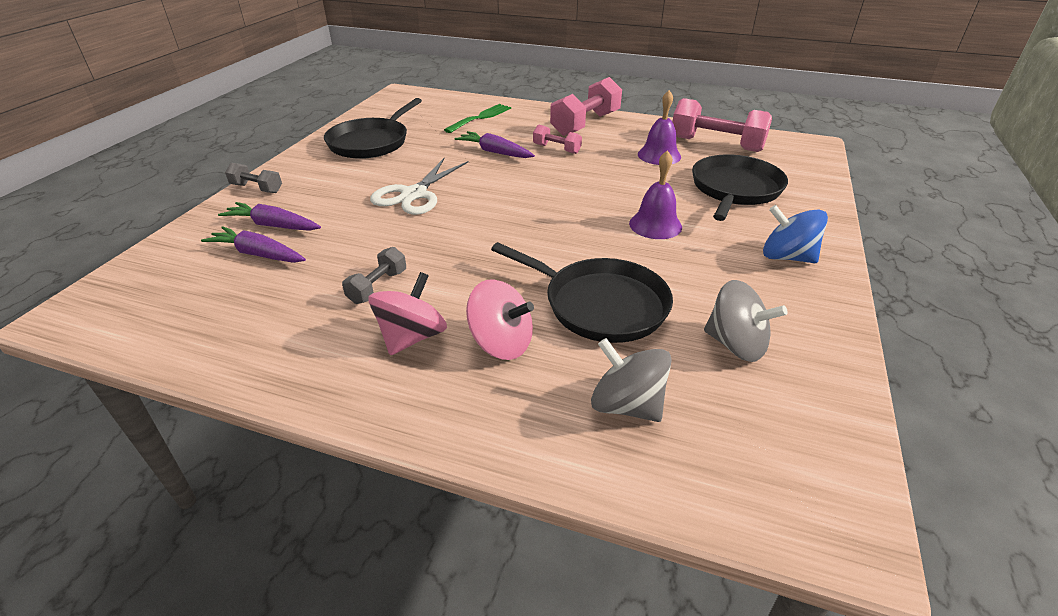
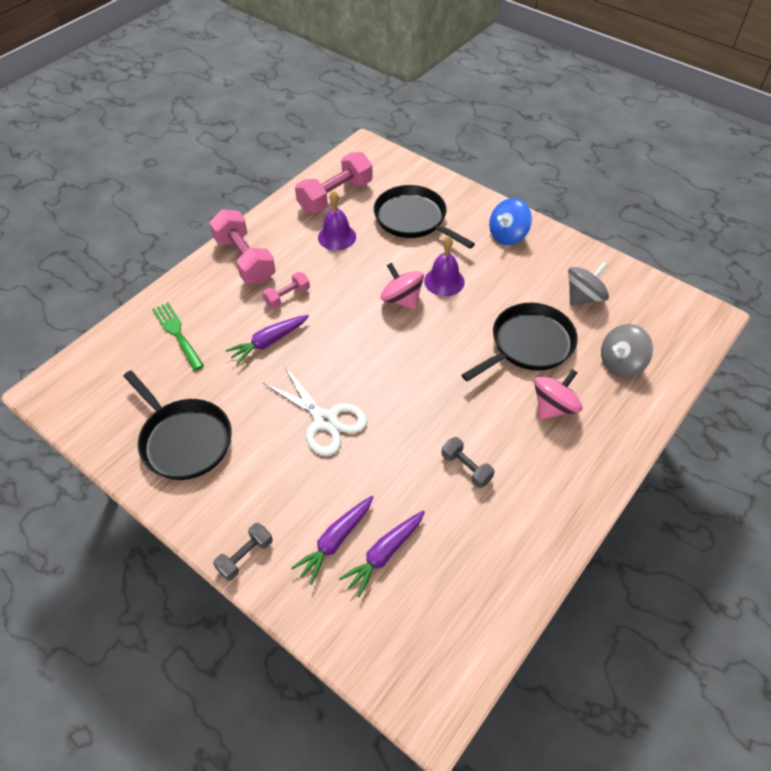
camera: 70 degrees left, 15 degrees up
pink spinning top [369,272,447,355] -> pink spinning top moved to [380,263,424,310]

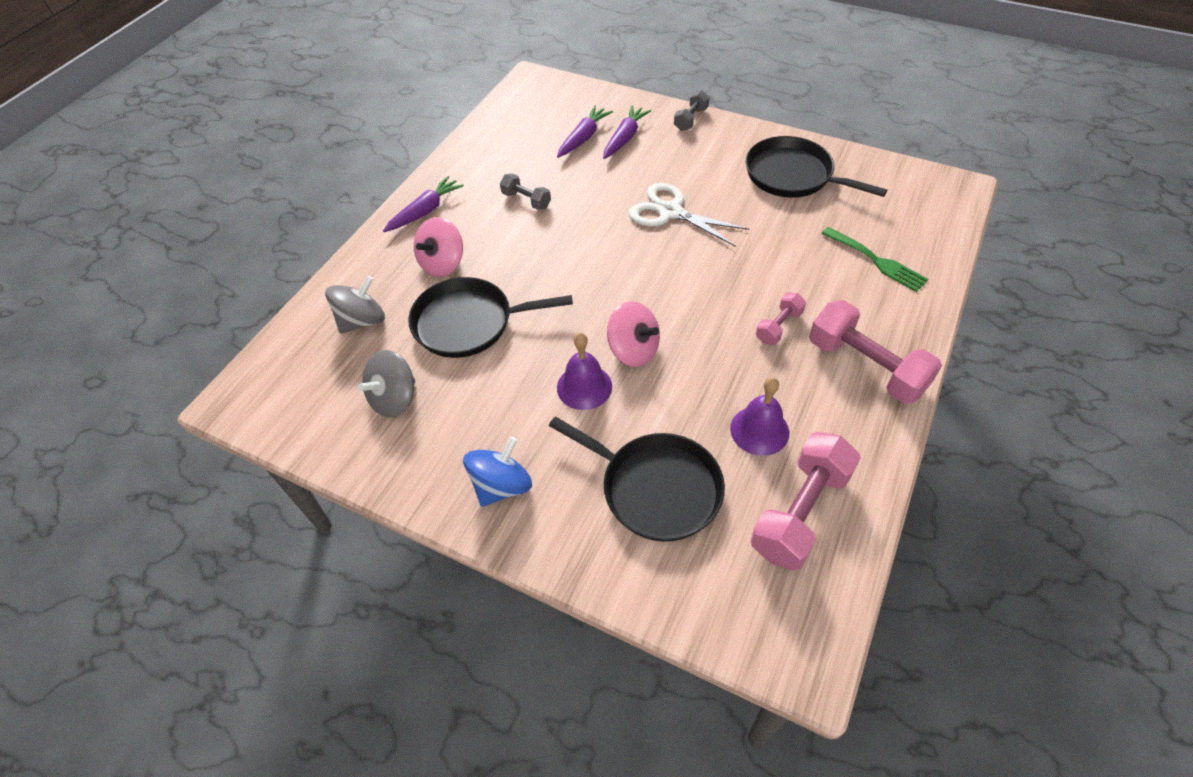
camera: 170 degrees right, 0 degrees up
purple carrot [226,315,309,365] -> purple carrot moved to [383,176,464,232]
black pan [461,303,578,381] -> black pan turned 45 degrees clockwise [408,277,573,358]

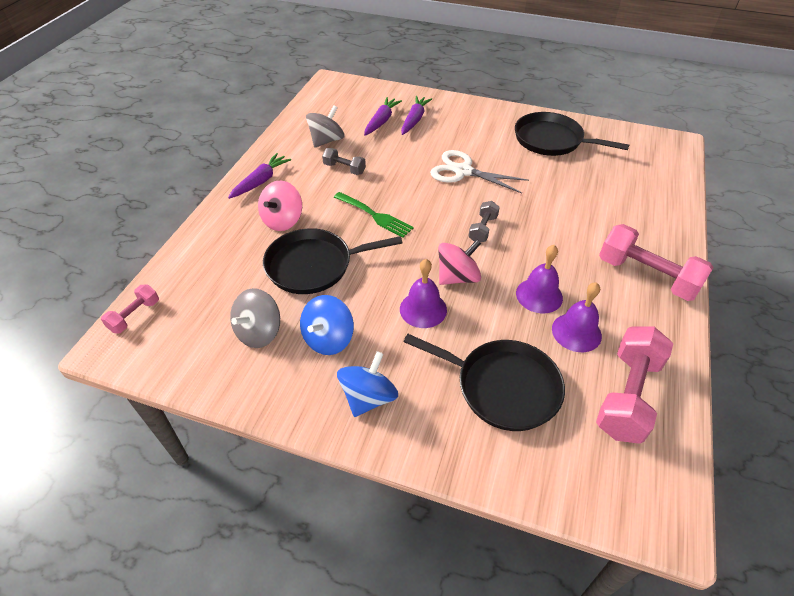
camera: 10 degrees left, 5 degrees down
grey spinning top [325,276,385,334] -> grey spinning top moved to [306,105,344,148]
pink spinning top [607,301,660,367] -> pink spinning top turned 60 degrees counterclockwise [438,240,481,285]
grey dumbbell [674,90,709,131] -> grey dumbbell moved to [468,201,500,242]
pink dumbbell [756,293,806,345] -> pink dumbbell moved to [101,285,159,334]
green fork [821,227,929,292] -> green fork moved to [334,192,414,238]
none -> blue spinning top [300,295,354,355]
none -> purple bell [516,245,563,314]

